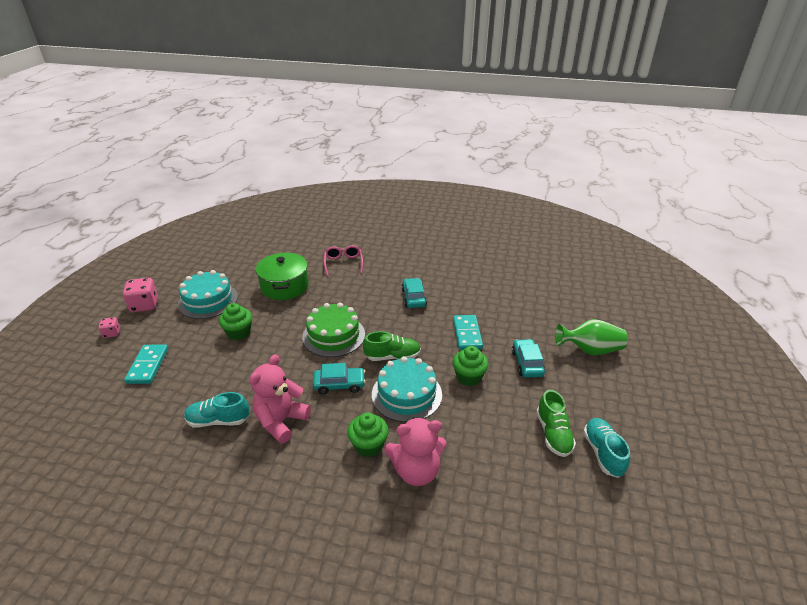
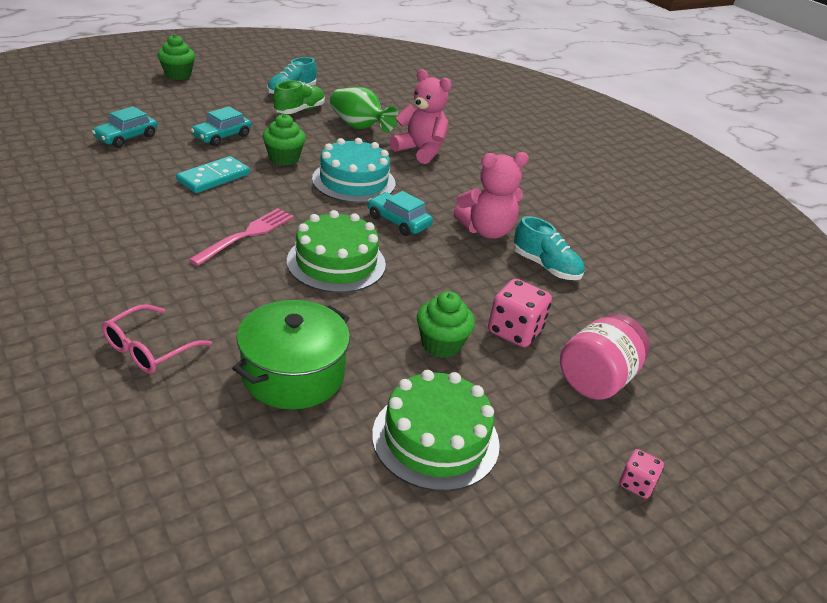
camera: 140 degrees left, 0 degrees up
pink dice [123,278,158,312] -> pink dice moved to [488,279,552,347]
turquoise domino [124,345,168,384] -> pink jar [560,314,650,400]
turquoise cake [178,270,238,319] -> green cake [372,370,500,491]
green cupcake [347,412,388,457] -> green cupcake moved to [158,34,195,80]
green shoe [363,331,421,361] -> none
turquoise car [401,278,427,308] -> turquoise car moved to [92,106,158,148]
green vase [555,319,628,355] -> green vase moved to [330,87,398,132]
none -> pink fork [188,208,294,266]

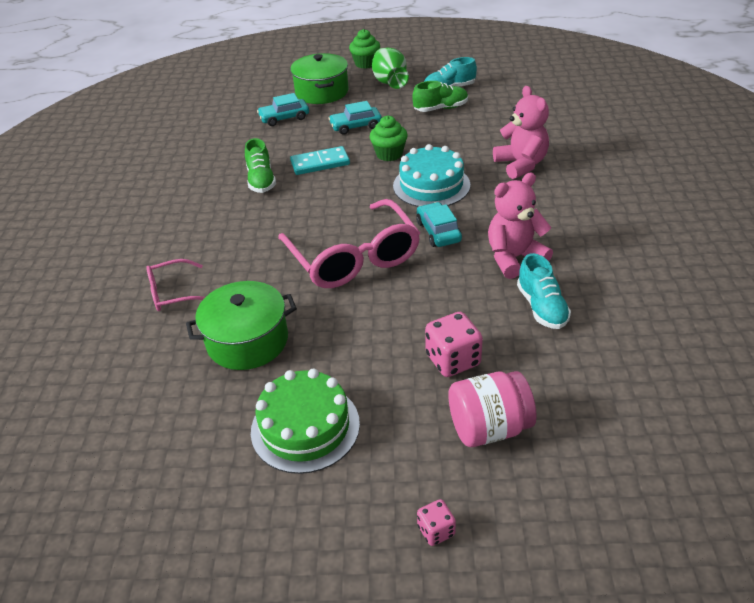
camera: 40 degrees right, 5 degrees up
pink fork [188,208,294,266] -> none
green cake [287,210,386,293] -> pink glasses [278,199,420,288]
green vase [330,87,398,132] -> green vase moved to [372,48,409,89]
green cupcake [417,291,475,358] -> none
pink teddy bear [453,152,529,239] -> pink teddy bear turned 135 degrees clockwise [488,172,553,279]
none -> green shoe [245,138,276,193]
none -> green pot [290,53,349,104]

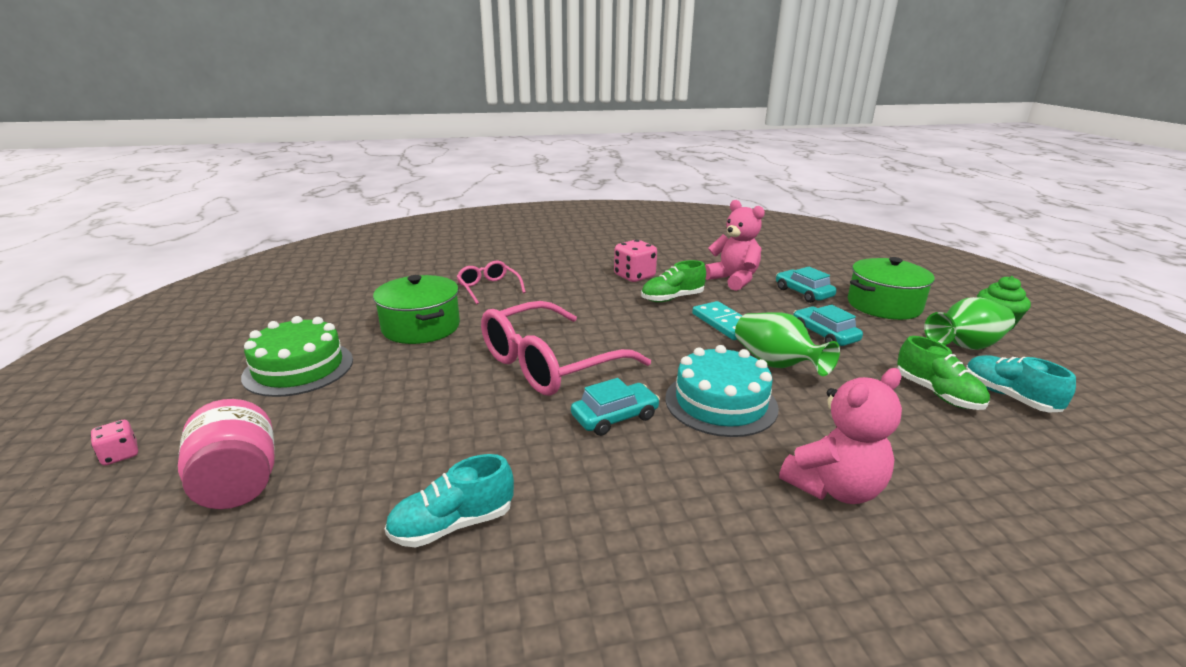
camera: 75 degrees right, 15 degrees down
green cupcake [370,115,408,161] -> green vase [735,312,840,376]
pink dice [425,312,483,377] -> pink dice moved to [614,240,657,282]
pink teddy bear [488,172,553,279] -> pink teddy bear moved to [705,200,765,291]

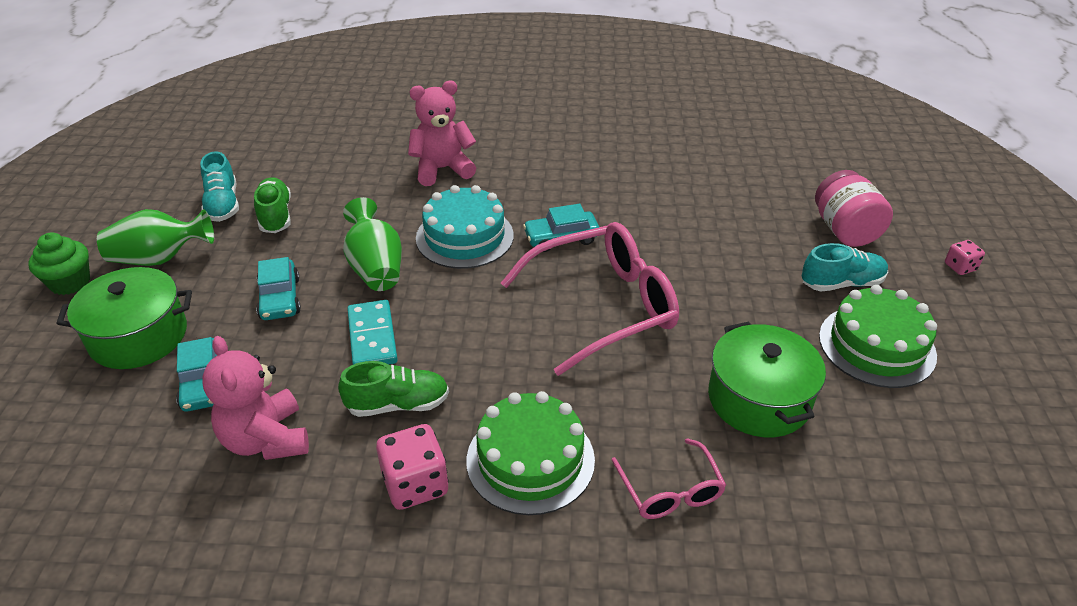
camera: 165 degrees left, 15 degrees up
turquoise shoe [385,454,514,547] -> turquoise shoe moved to [802,243,888,292]
none -> green cake [466,391,595,515]

